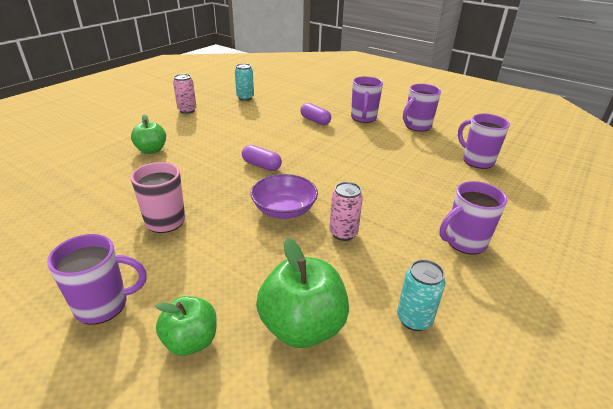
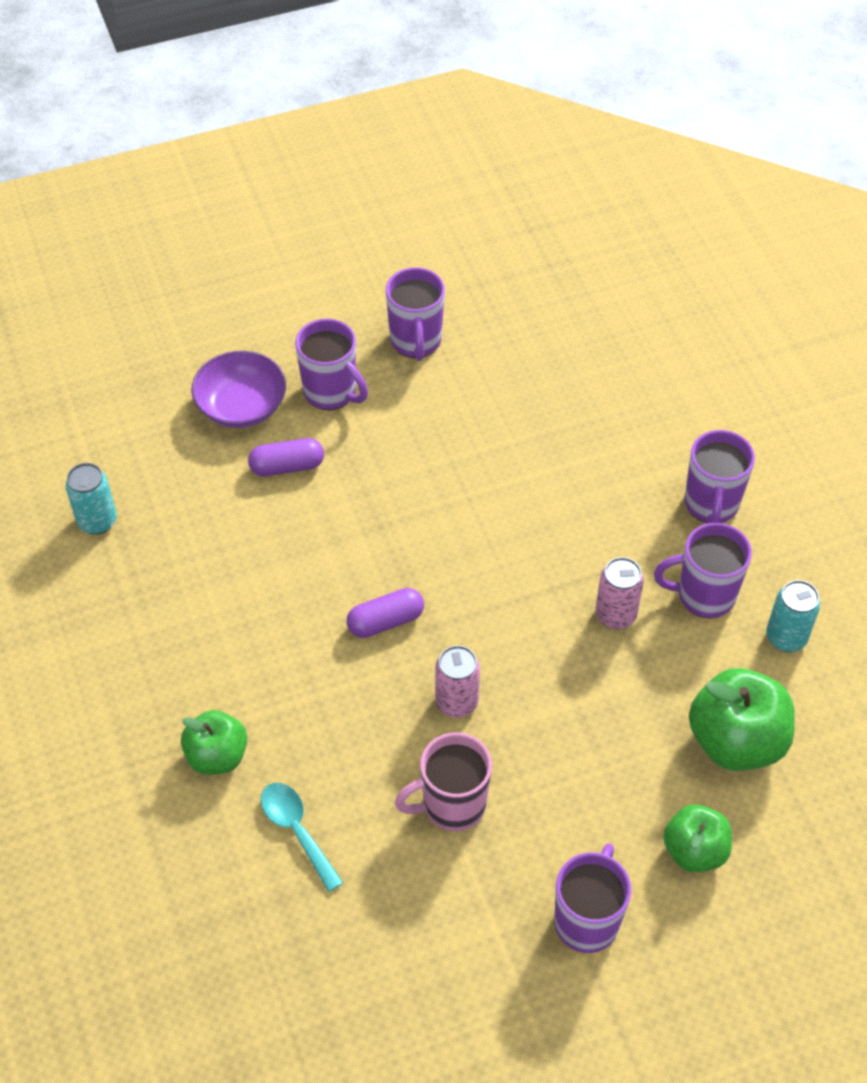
camera: 55 degrees left, 20 degrees up
pink can [173,74,196,114] -> pink can moved to [435,645,480,718]
purple bowl [250,174,318,219] -> purple bowl moved to [191,351,286,428]
purple mug [458,114,510,169] -> purple mug moved to [654,523,752,618]
none -> turquoise spoon [261,783,343,892]

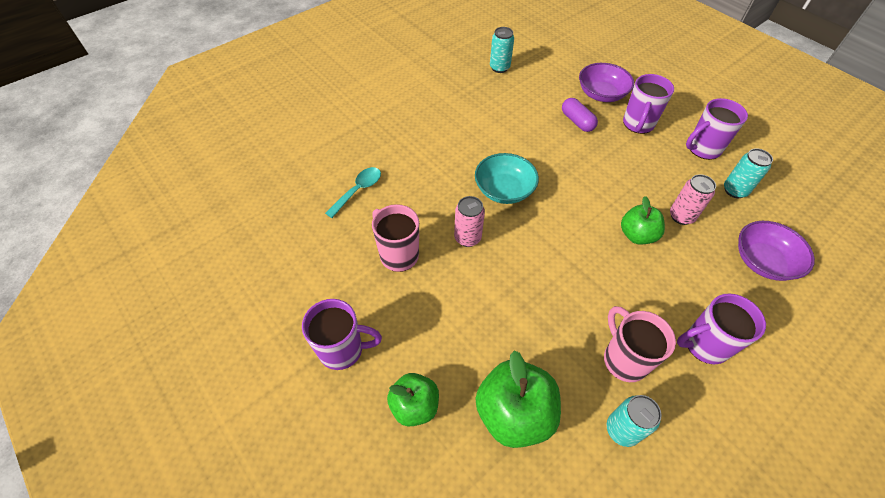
camera: 70 degrees right, 0 degrees up
green apple [181,710,247,775] -> green apple moved to [621,196,665,244]
purple capsule [346,588,424,638] -> turquoise bowl [475,153,539,204]
pink can [596,557,644,629] -> pink can moved to [670,174,716,225]
purple mug [654,523,752,618] -> pink mug [604,306,676,382]
none -> turquoise can [724,148,773,198]
none -> purple bowl [738,221,815,281]

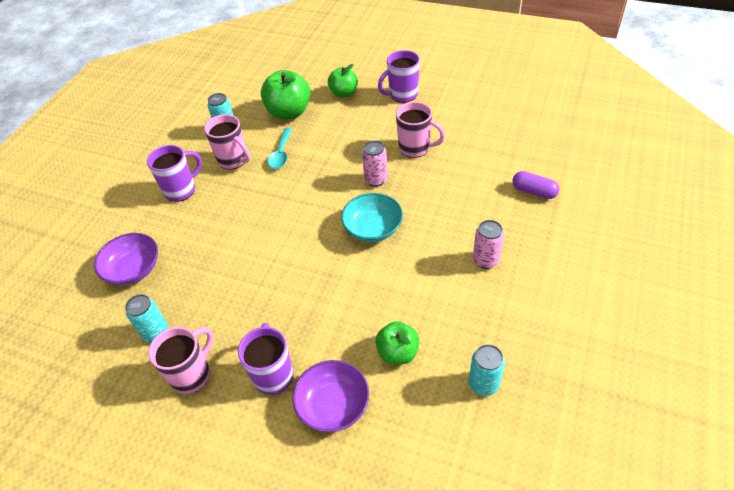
camera: 155 degrees right, 5 degrees down
turquoise spoon [325,167,381,218] -> turquoise spoon moved to [268,128,292,169]
purple capsule [562,98,598,132] -> purple capsule moved to [512,171,560,199]
green apple [621,196,665,244] -> green apple moved to [375,321,420,365]
pink can [670,174,716,225] -> pink can moved to [473,220,504,269]
purple mug [686,98,748,160] -> pink mug [148,327,213,394]

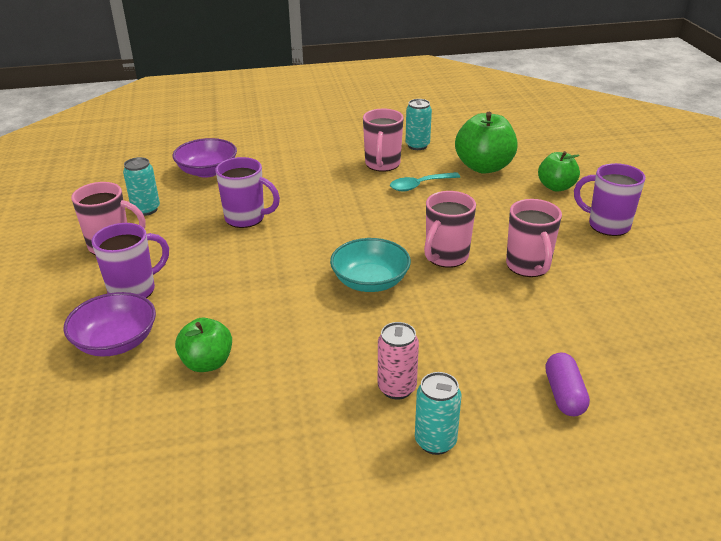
camera: 55 degrees right, 15 degrees down
purple mug [147,145,202,202] -> purple mug moved to [215,157,280,228]
pink can [362,140,388,187] -> pink mug [424,191,476,268]
turquoise can [469,344,505,396] -> turquoise can moved to [415,372,462,455]

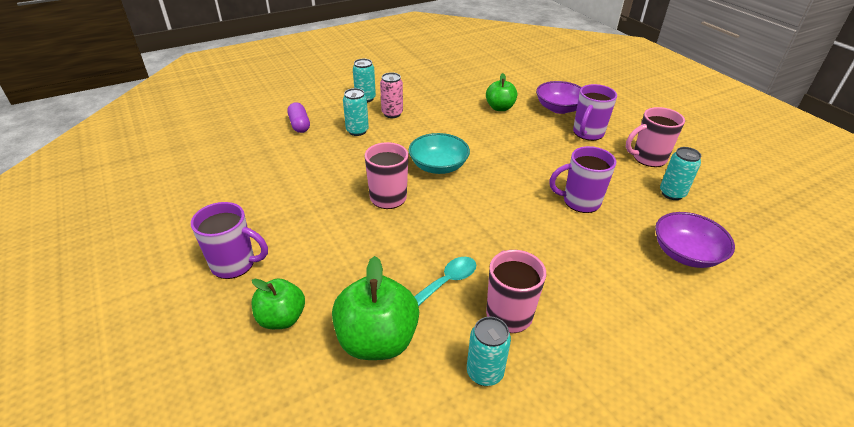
camera: 160 degrees right, 5 degrees up
pink mug [506,199,562,277] -> none
none -> turquoise can [343,88,369,136]

